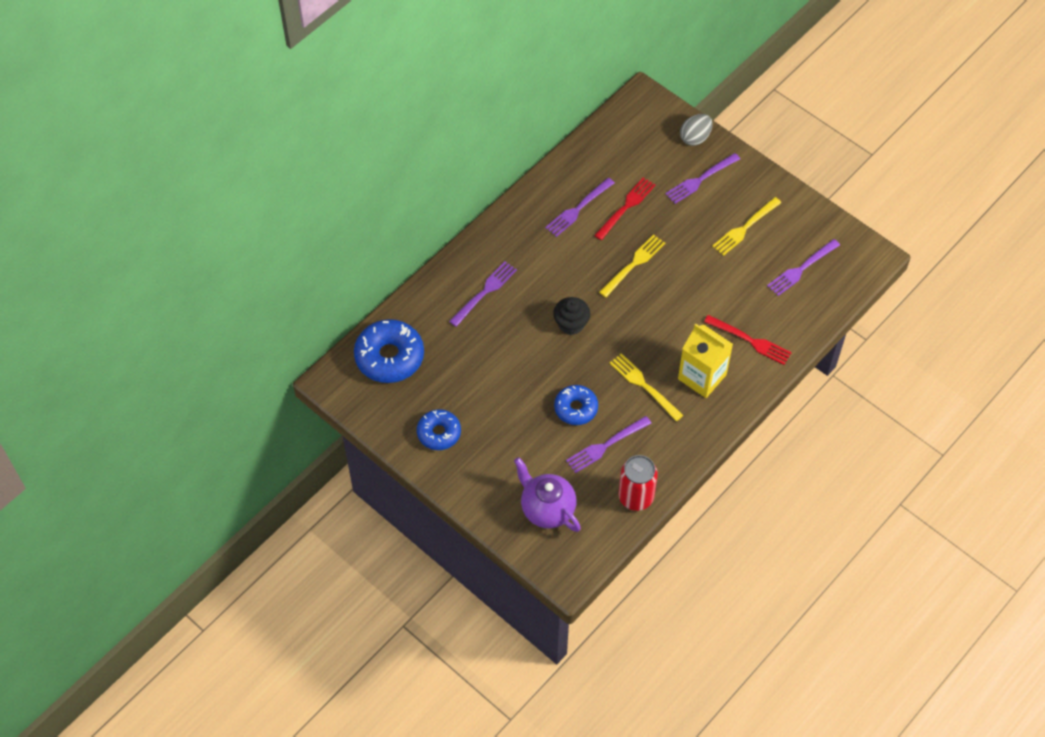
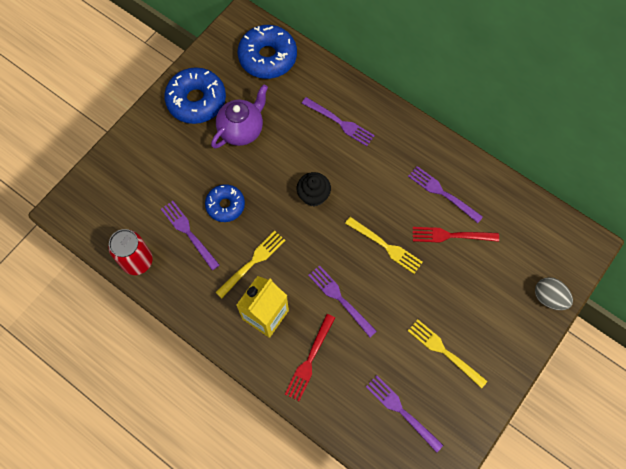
camera: 85 degrees right, 10 degrees up
blue donut [417,409,461,450] -> blue donut [164,67,226,124], size x1.62
purple teapot [514,457,581,532] -> purple teapot moved to [211,84,268,148]
red fork [594,177,656,240] -> red fork turned 150 degrees clockwise [413,227,499,243]
purple fork [665,153,740,204] -> purple fork moved to [308,265,377,337]

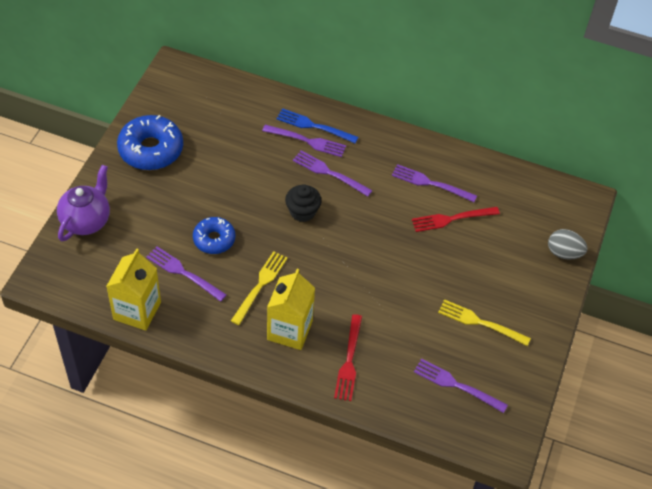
camera: 20 degrees left, 15 degrees down
red can [108,229,153,275] -> yellow carton [106,248,161,331]
purple teapot [211,84,268,148] -> purple teapot moved to [57,165,110,241]
blue donut [238,25,297,79] -> none
purple fork [308,265,377,337] -> purple fork moved to [293,150,373,197]
yellow fork [345,217,423,274] -> none
none -> blue fork [276,108,359,143]

